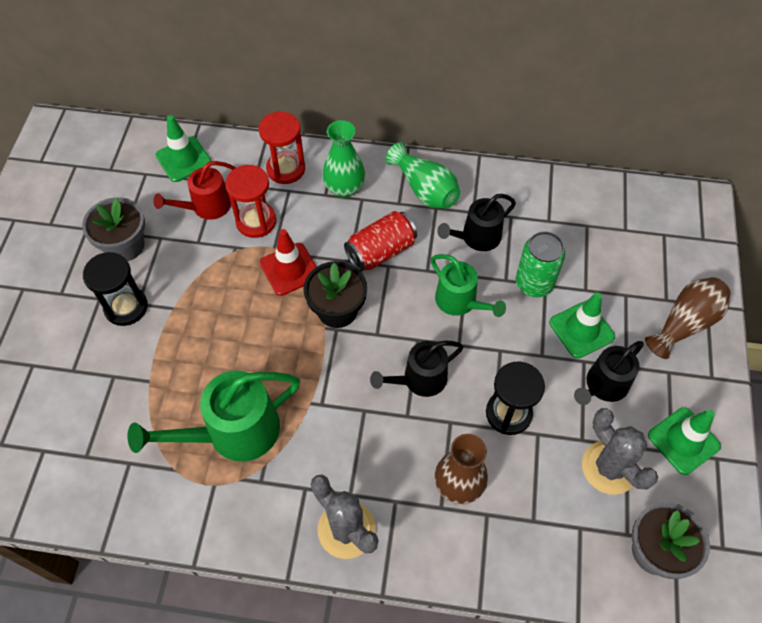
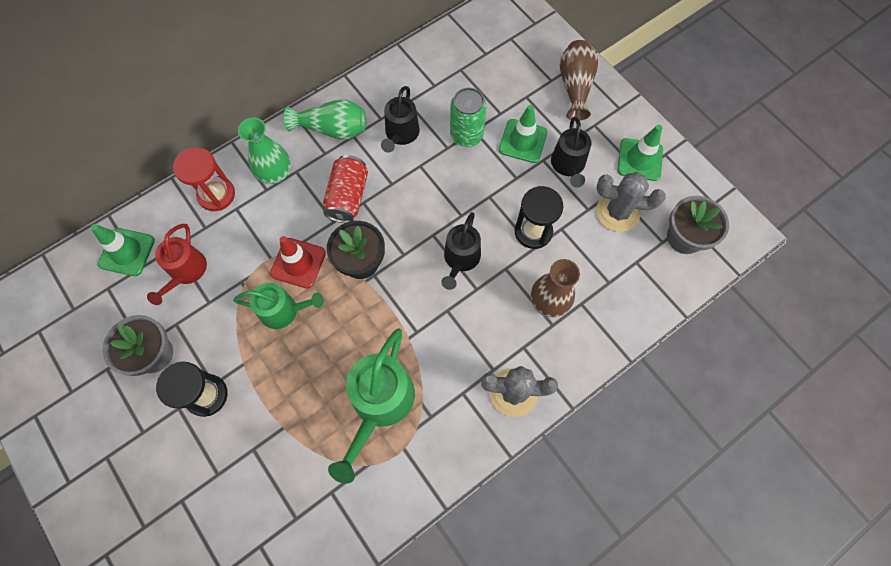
camera: 45 degrees left, 10 degrees up
red hourglass [225,165,276,238] -> none
green watering can [431,254,506,317] -> green watering can moved to [233,283,324,329]

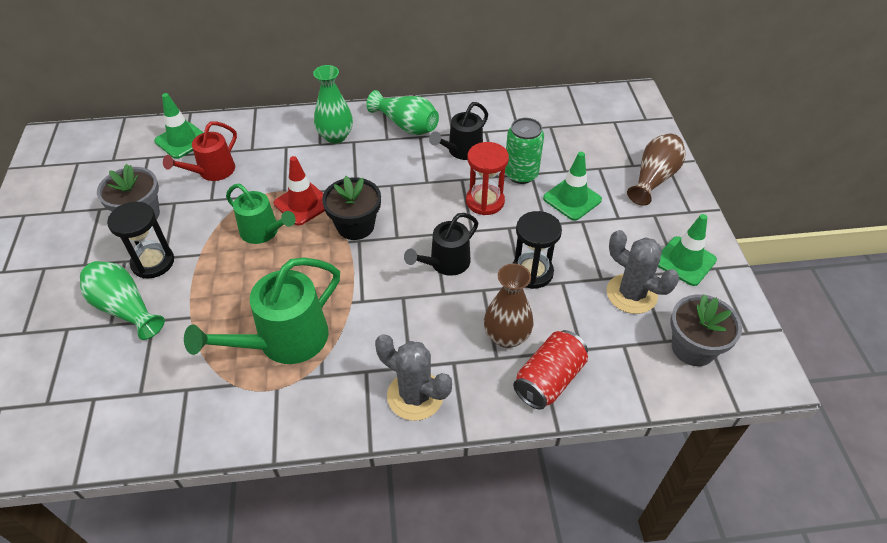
camera: 30 degrees right, 20 degrees down
red hourglass [173,147,235,211] -> red hourglass moved to [466,142,509,215]
red can [323,155,368,223] -> red can moved to [513,330,588,409]
black watering can [551,117,591,188] -> none
none -> green vase [80,261,165,340]

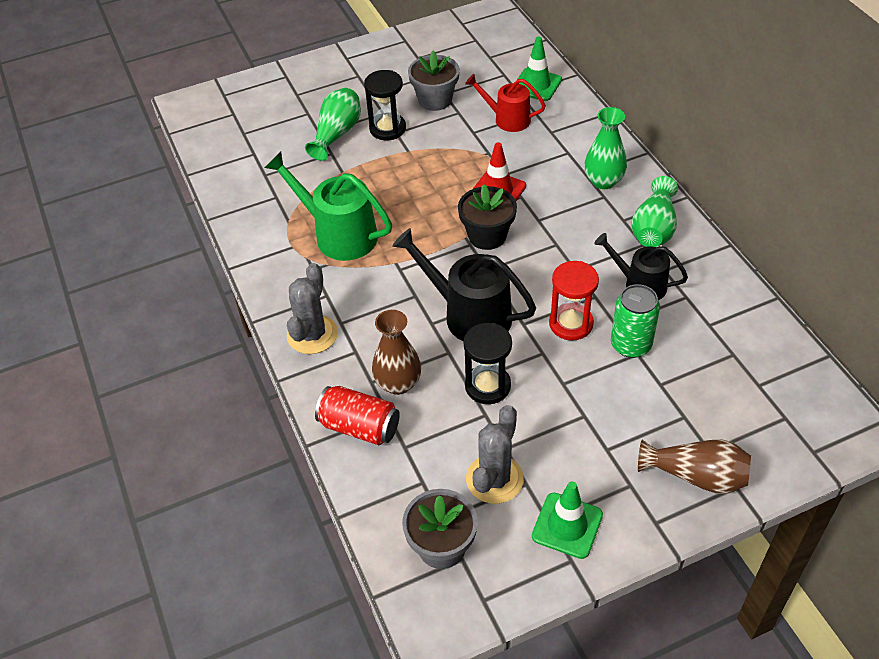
camera: 75 degrees right, 0 degrees up
green watering can [226,184,296,244] -> none
black watering can [404,213,478,276] -> black watering can [392,228,536,341], size x1.58
green traffic cone [543,152,602,221] -> none

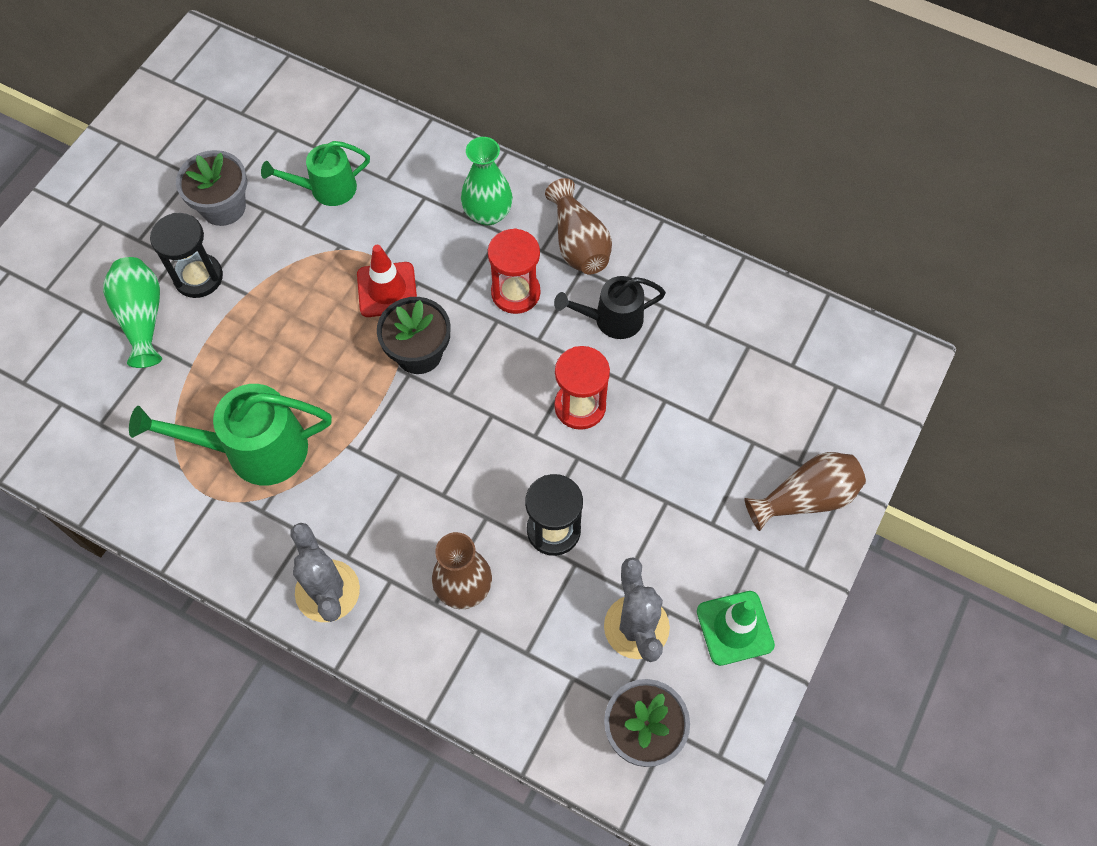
camera: 40 degrees left, 15 degrees up
red can [315,386,400,445] -> none
black watering can [392,228,536,341] -> none
red watering can [465,74,546,132] -> green watering can [261,141,370,206]
green traffic cone [517,37,562,101] -> none
green can [611,284,660,358] -> none
green vase [631,176,678,247] -> brown vase [545,178,612,274]
none -> red hourglass [488,228,540,314]

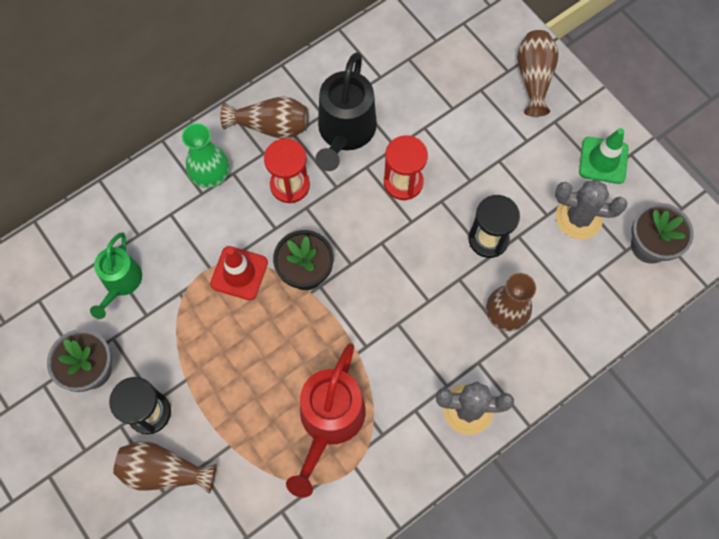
camera: 65 degrees left, 5 degrees up
green vase [103,257,162,368] -> brown vase [113,441,217,494]
green watering can [129,384,332,485] -> red watering can [286,343,366,498]
black watering can [554,276,666,339] -> black watering can [315,52,377,171], size x1.58

